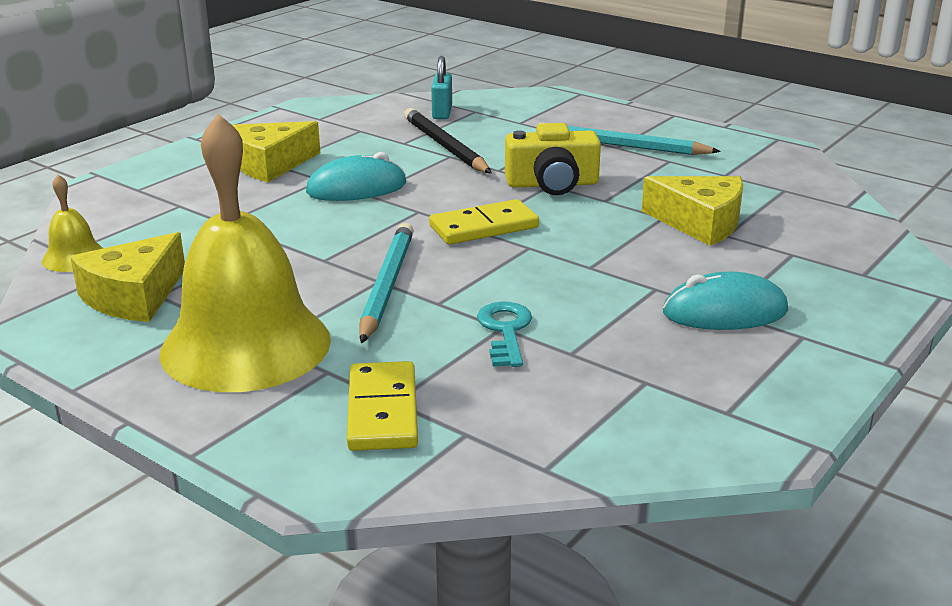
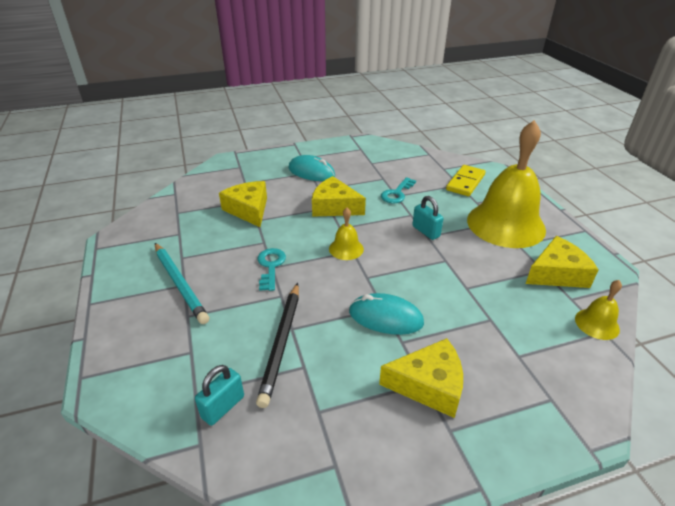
camera: 145 degrees left, 10 degrees up
turquoise pencil [360,223,414,343] -> turquoise padlock [412,196,444,240]
yellow domino [429,199,539,245] -> yellow bell [329,208,364,260]
yellow camera [505,123,601,195] -> turquoise key [258,248,286,291]
none -> yellow cheese [312,176,366,217]

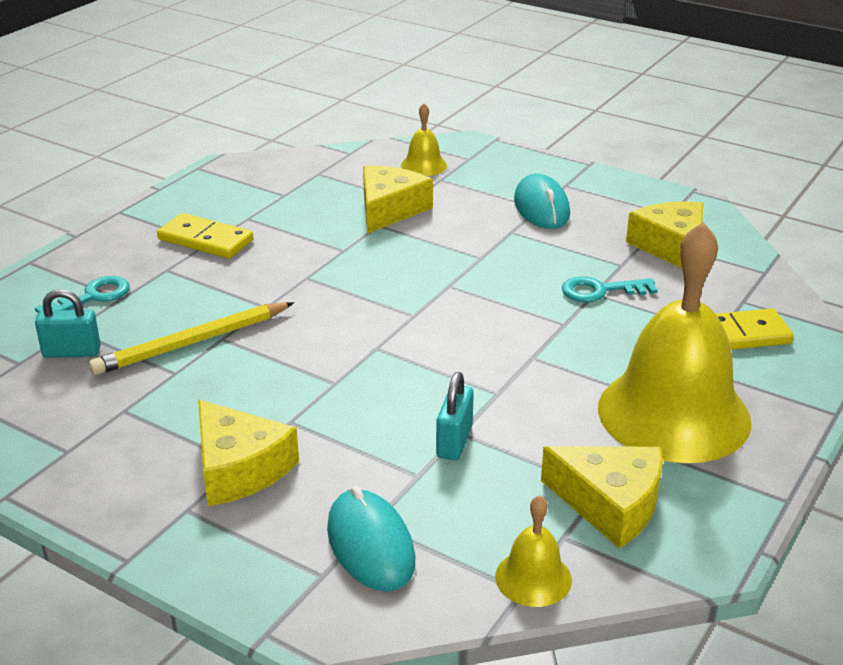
camera: 50 degrees right, 5 degrees down
turquoise pencil [155,243,209,324] -> yellow domino [157,213,253,258]
black pencil [256,283,299,408] -> yellow pencil [89,302,294,375]
turquoise key [258,248,286,291] -> turquoise key moved to [35,276,130,313]
yellow cheese [312,176,366,217] -> yellow cheese moved to [626,201,703,268]
yellow bell [329,208,364,260] -> yellow bell moved to [401,103,447,176]
turquoise mouse [349,293,424,335] -> turquoise mouse moved to [327,486,415,591]
turquoise padlock [412,196,444,240] -> turquoise padlock moved to [436,372,474,460]

